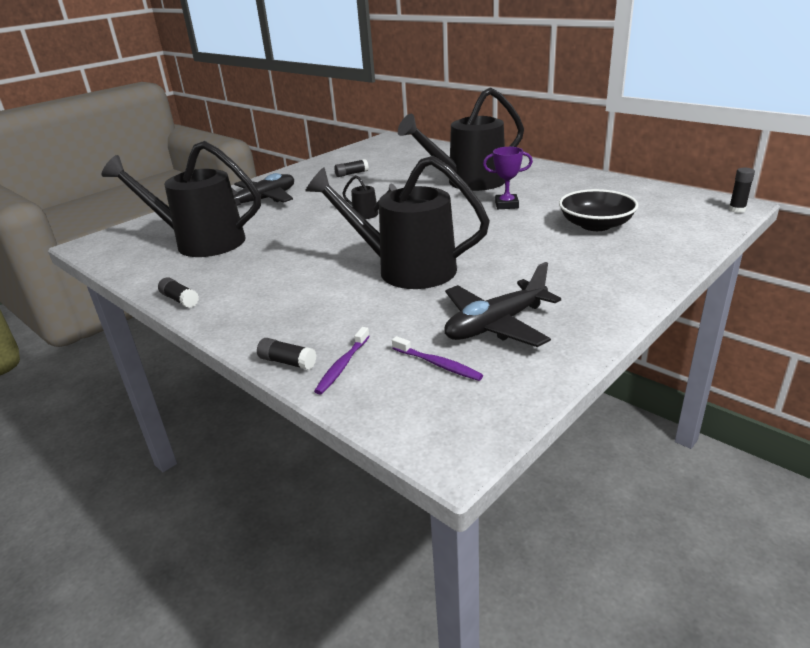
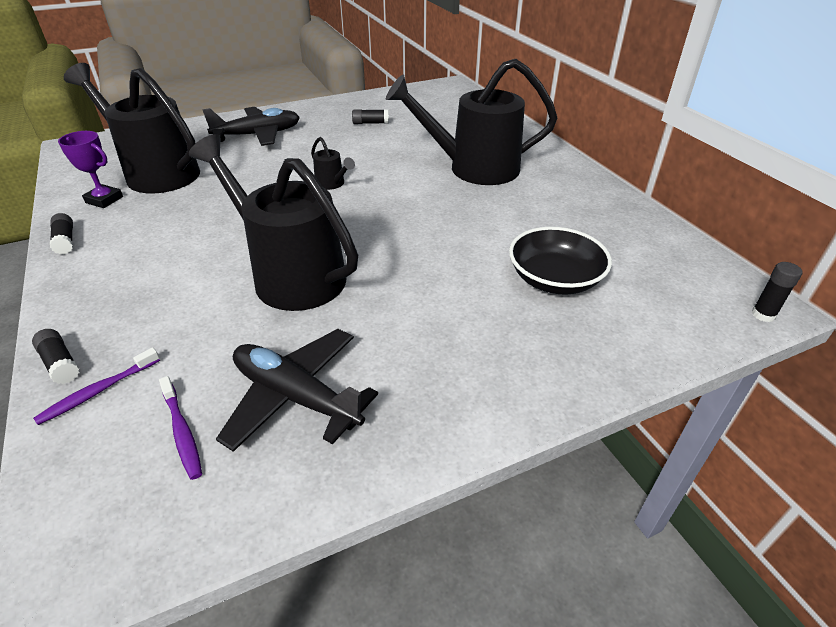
camera: 20 degrees right, 10 degrees up
black plane [444,262,561,347] -> black plane turned 45 degrees clockwise [216,329,378,452]
purple trophy [483,147,533,209] -> purple trophy moved to [58,131,123,208]

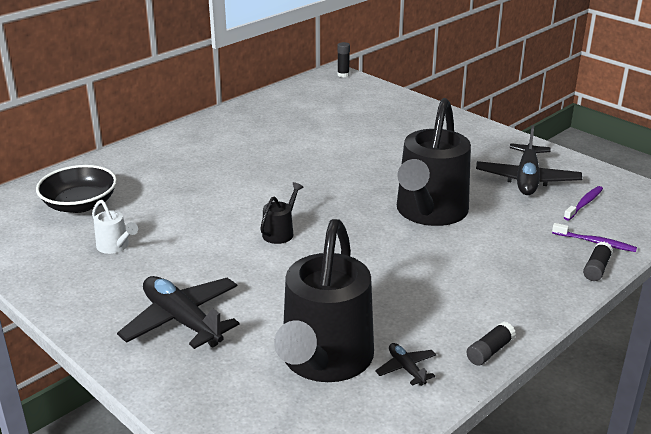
camera: 110 degrees left, 10 degrees down
purple trophy [58,131,123,208] -> black plane [375,343,436,386]
black glue stick [352,109,389,124] -> white watering can [92,200,138,254]
black watering can [386,59,557,185] -> none
black bowl [509,227,612,295] -> black bowl moved to [36,165,117,213]

